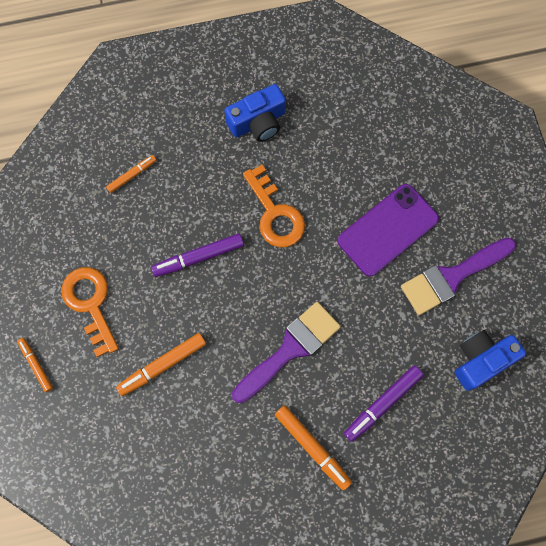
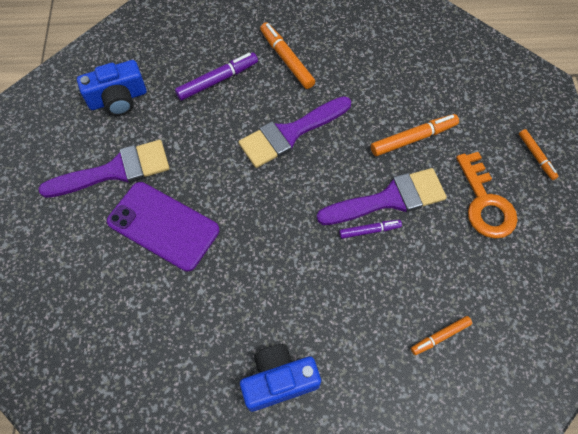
camera: 170 degrees left, 10 degrees down
purple marker [151,233,244,277] -> purple marker [339,220,402,239], size x0.62
orange key [243,165,305,247] -> none
purple phone [337,184,439,277] -> purple phone turned 60 degrees clockwise [107,182,219,272]
none -> purple brush [317,168,447,225]

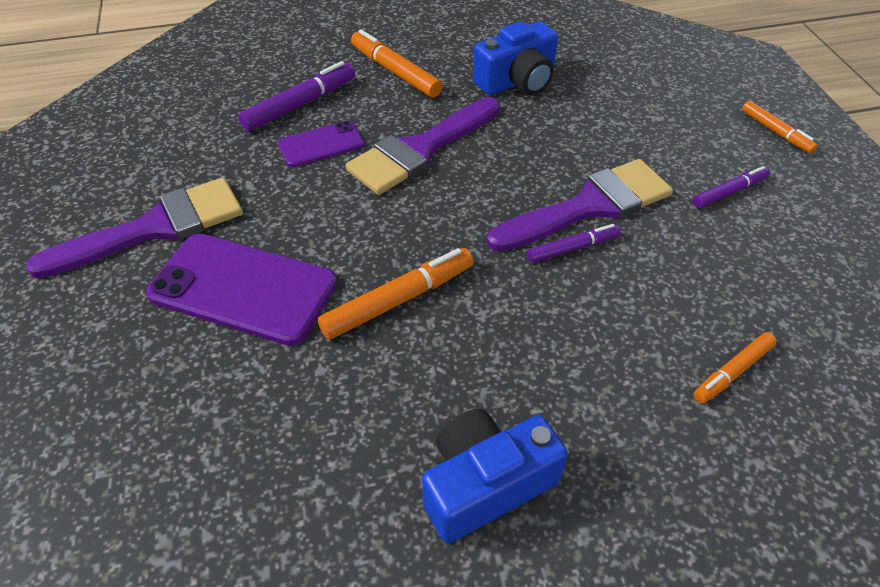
camera: 10 degrees left, 15 degrees down
blue camera [77,60,147,116] -> blue camera moved to [473,22,558,95]
orange marker [371,114,459,156] -> orange marker moved to [318,248,474,340]
orange key [456,152,518,239] -> purple marker [693,166,770,208]
none -> purple phone [278,120,364,167]

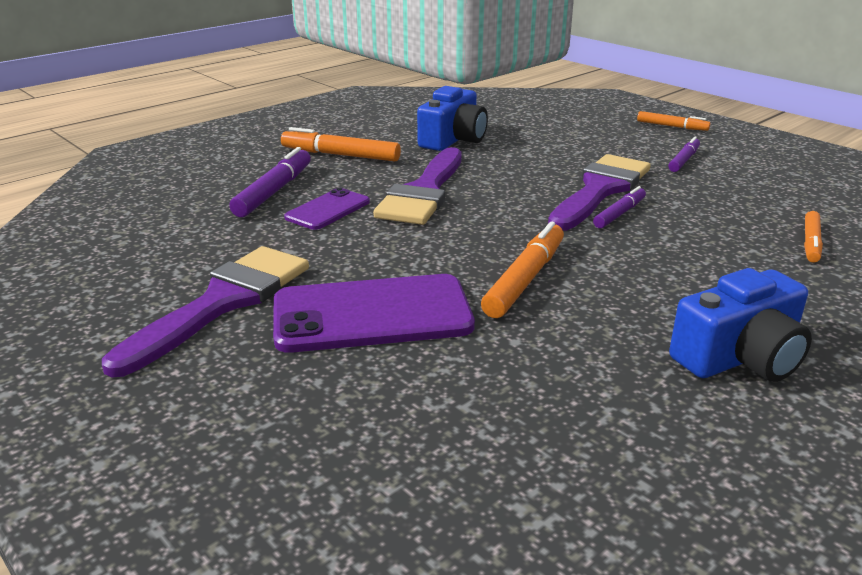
camera: 30 degrees left, 20 degrees down
blue camera [422,409,568,543] -> blue camera turned 150 degrees counterclockwise [669,268,812,382]

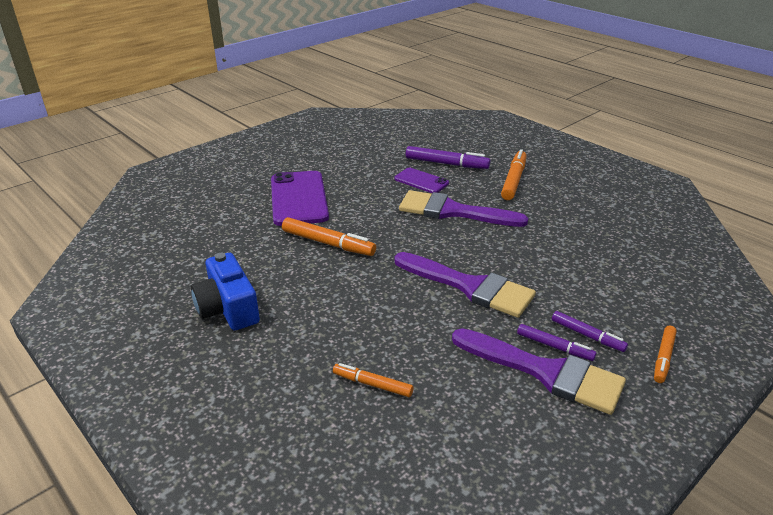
camera: 90 degrees right, 5 degrees up
purple brush [102,246,309,378] -> purple brush moved to [452,328,626,415]
blue camera [417,86,488,151] -> none
purple marker [593,186,646,228] -> purple marker moved to [552,311,628,352]

